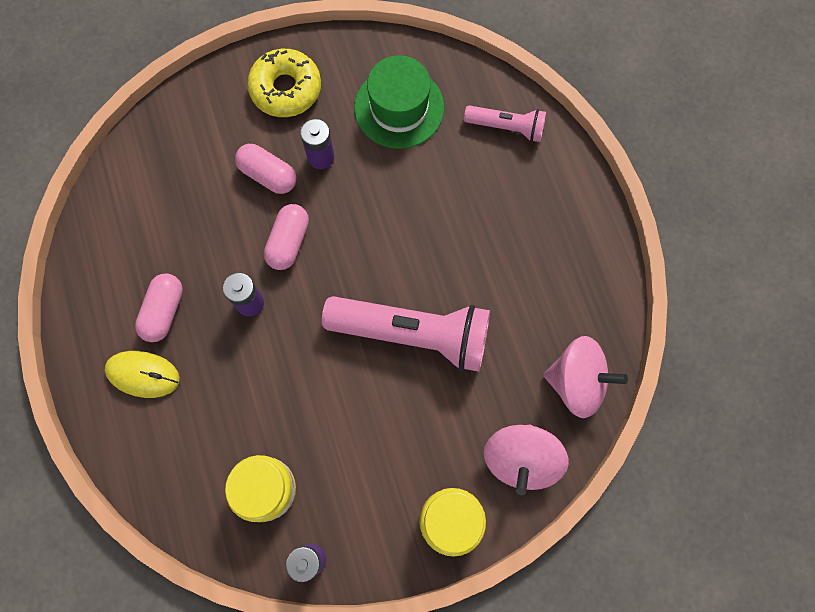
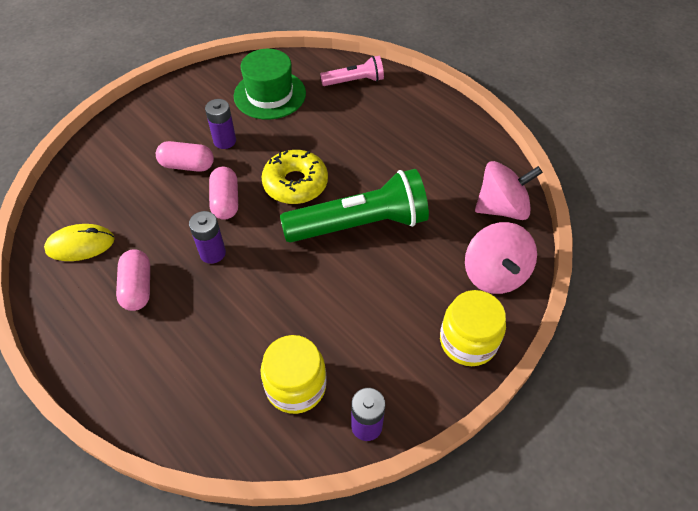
camera: 25 degrees left, 20 degrees down
yellow mouse [104,351,180,398] -> yellow mouse moved to [44,224,115,261]
yellow donut [247,49,321,117] -> yellow donut moved to [261,150,328,204]
pink flashlight [322,296,490,372] -> green flashlight [280,169,429,243]

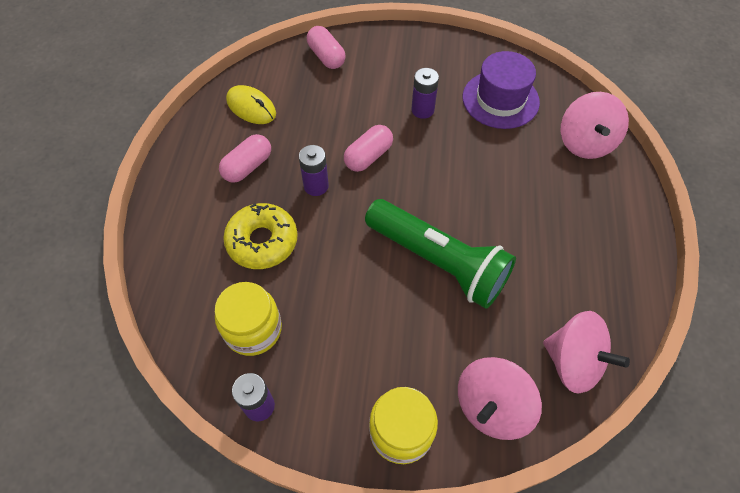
camera: 50 degrees right, 5 degrees up
pink capsule [156,141,214,172] -> pink capsule moved to [307,26,345,69]
green hat [234,49,306,120] -> purple hat [462,51,540,129]
yellow donut [261,150,328,204] -> yellow donut moved to [223,203,298,269]
pink flashlight [320,56,384,86] -> pink spinning top [561,92,629,159]

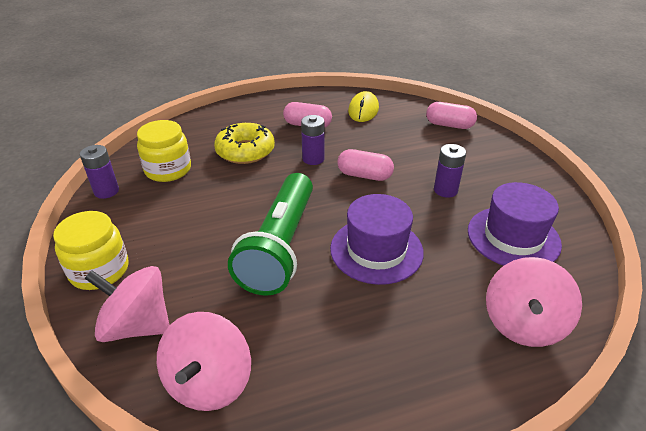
camera: 65 degrees right, 20 degrees down
pink capsule [307,26,345,69] -> pink capsule turned 75 degrees clockwise [426,102,477,129]
pink spinning top [561,92,629,159] -> pink spinning top turned 45 degrees counterclockwise [486,257,582,347]
none -> purple hat [330,194,424,285]

